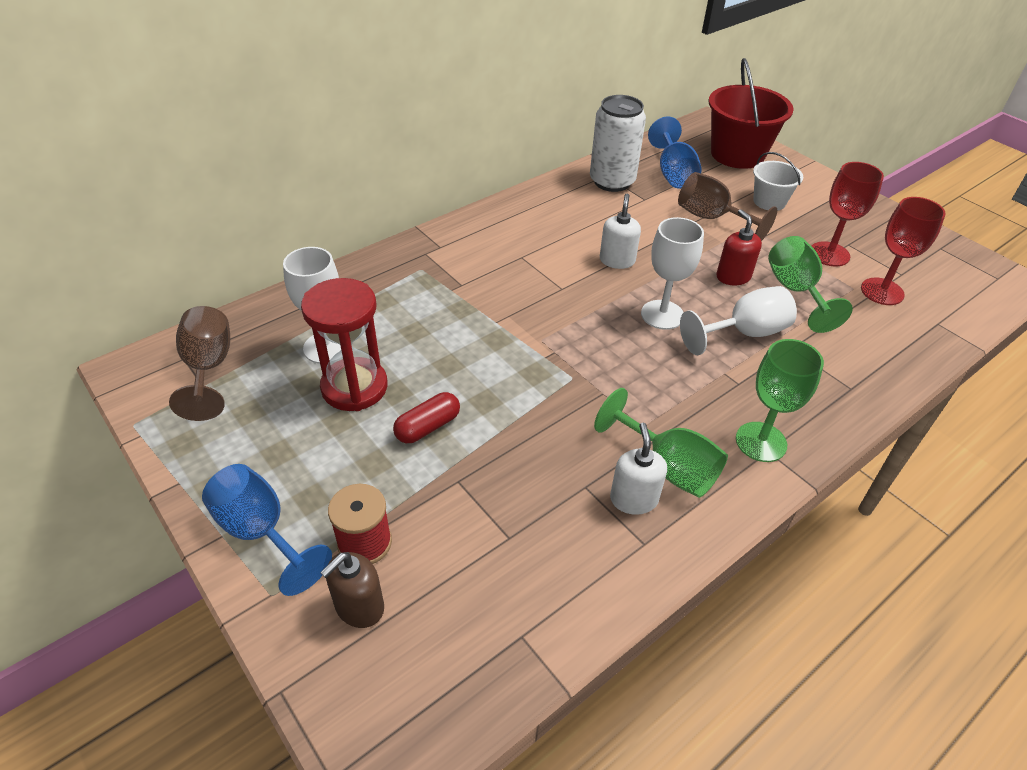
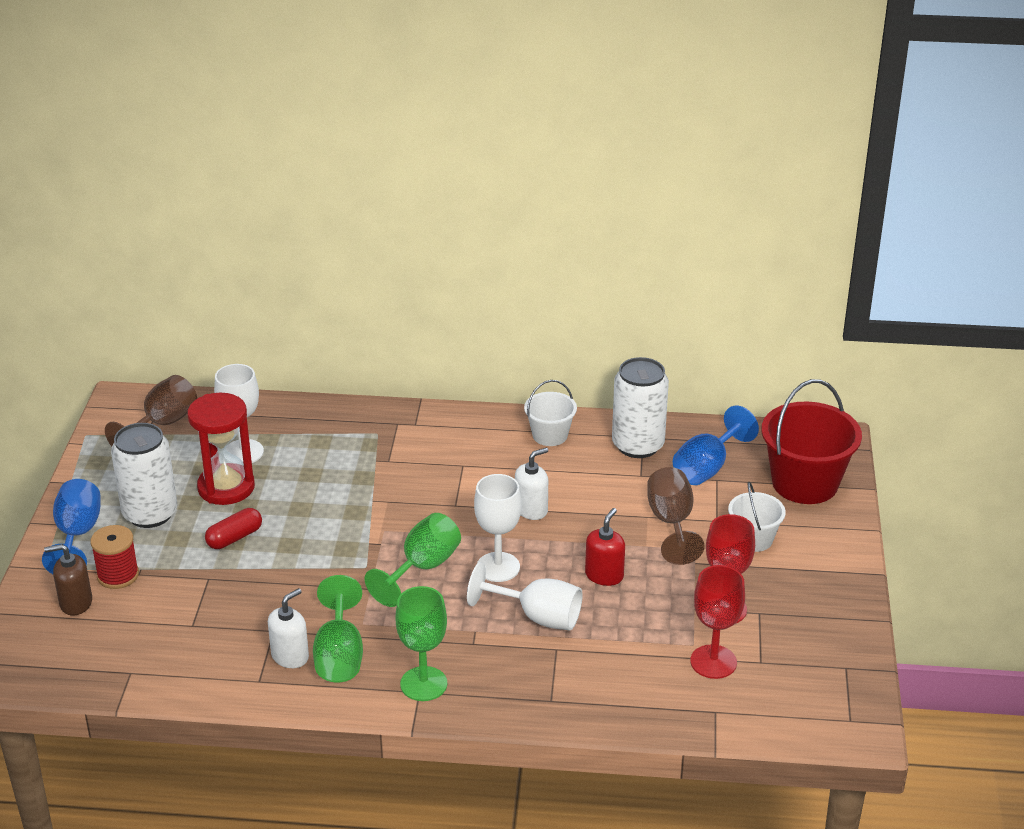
camera: 45 degrees right, 10 degrees down
red capsule [393,392,460,443] -> red capsule turned 45 degrees counterclockwise [205,508,262,549]
green goblet [768,236,853,333] -> green goblet moved to [364,513,461,607]
none -> white can [111,423,178,528]
none -> white bucket [524,380,577,446]

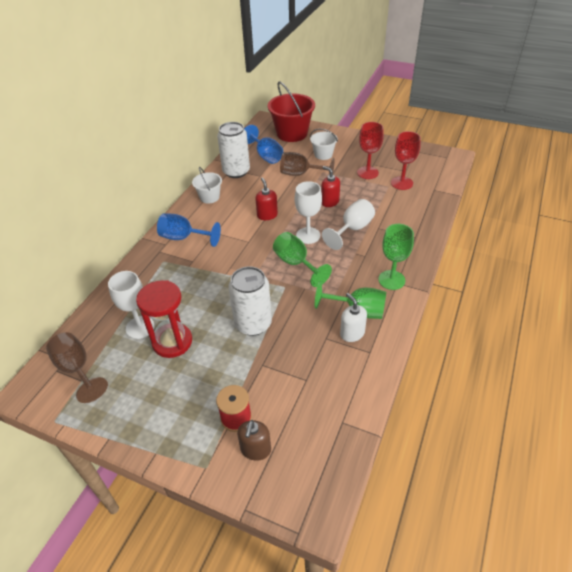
camera: 70 degrees left, 10 degrees up
blue goblet [42,479,101,574] -> blue goblet moved to [157,213,221,247]
white can [111,423,178,528] -> white can moved to [228,266,272,336]
red capsule [205,508,262,549] -> none
white soap dispenser [515,448,548,520] -> red soap dispenser [255,178,278,220]

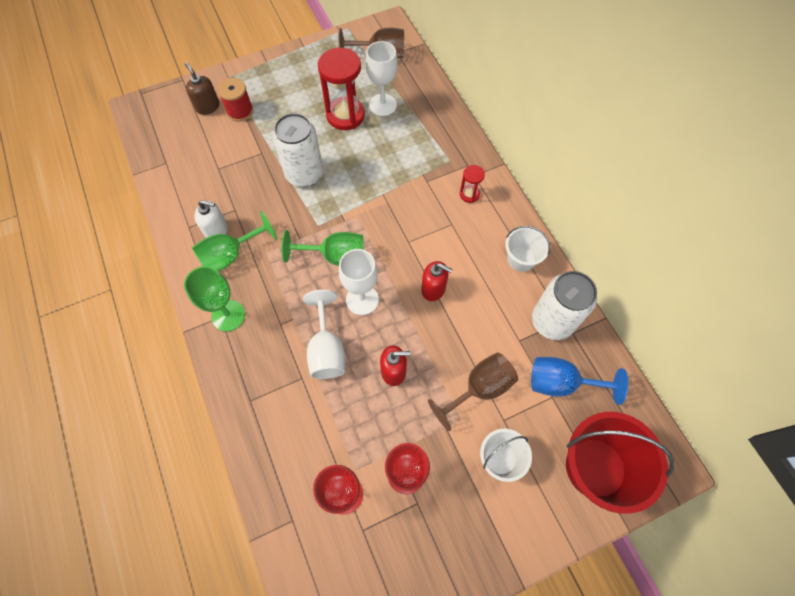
camera: 130 degrees right, 20 degrees up
blue goblet [157,213,221,247] -> red hourglass [460,165,485,203]

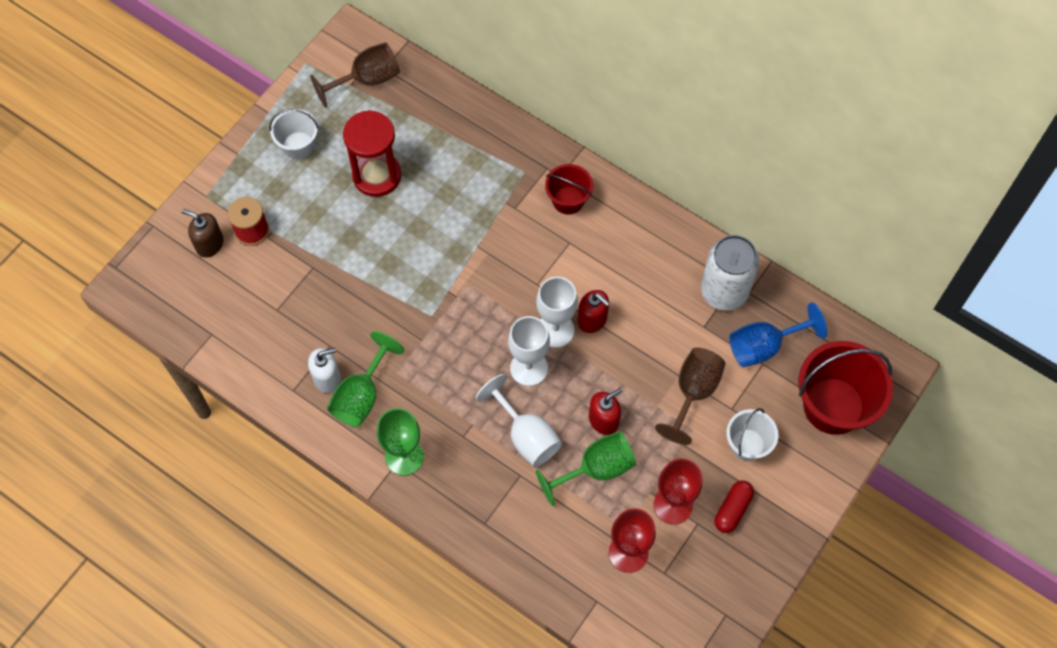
camera: 30 degrees left, 0 degrees up
white can [273,113,323,187] -> none
green goblet [281,230,364,266] -> green goblet moved to [536,432,636,506]
white goblet [365,41,398,116] -> white goblet moved to [536,277,578,348]
red soap dispenser [421,261,453,301] -> red soap dispenser turned 45 degrees clockwise [578,290,610,333]
red hourglass [460,165,485,203] -> red bucket [545,164,593,215]
white bucket [505,226,550,272] -> white bucket moved to [269,109,319,159]
none -> red capsule [715,480,754,533]

